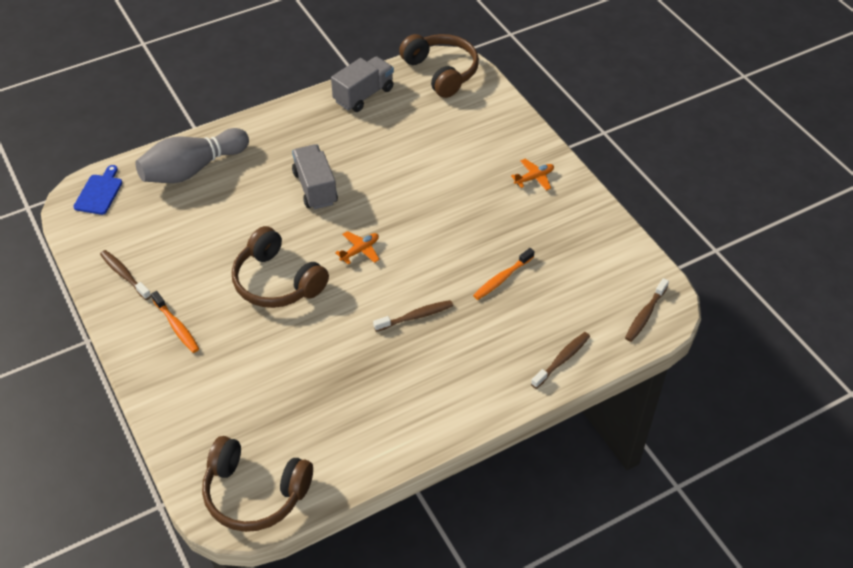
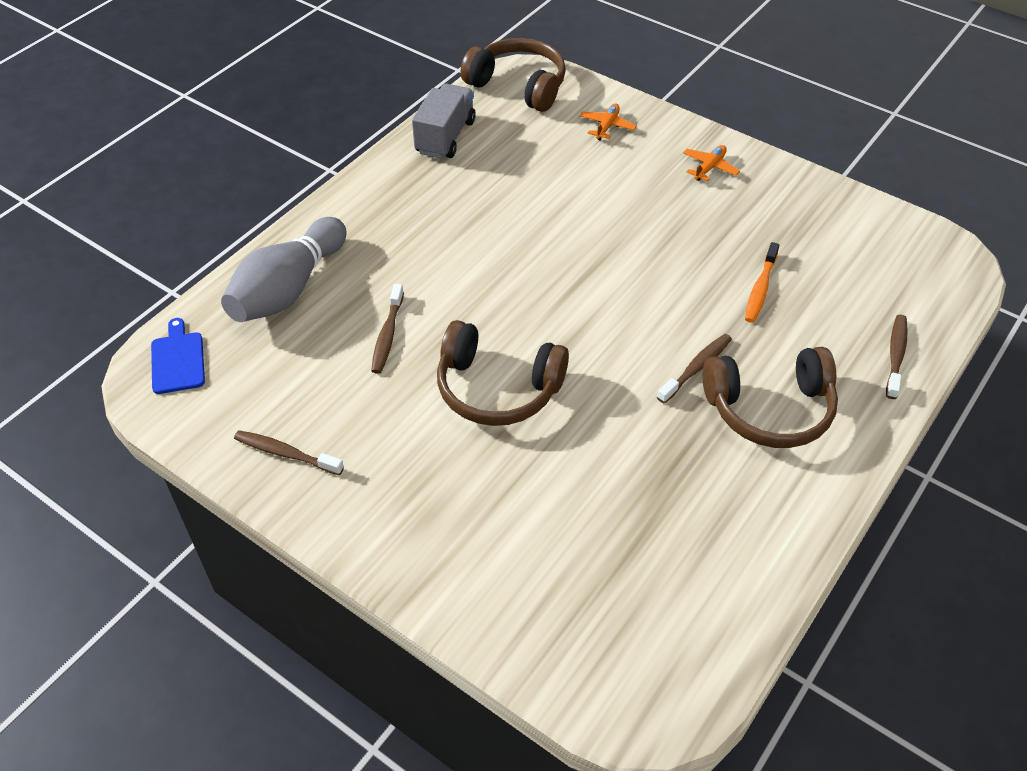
camera: 25 degrees left, 0 degrees up
orange toothbrush [151,291,199,353] -> none
brown headphones [202,436,313,532] -> brown headphones moved to [703,347,838,448]
grey truck [292,144,338,209] -> none
orange plane [335,231,380,264] -> orange plane moved to [580,104,637,140]
brown toothbrush [625,278,669,342] -> brown toothbrush moved to [371,284,404,374]

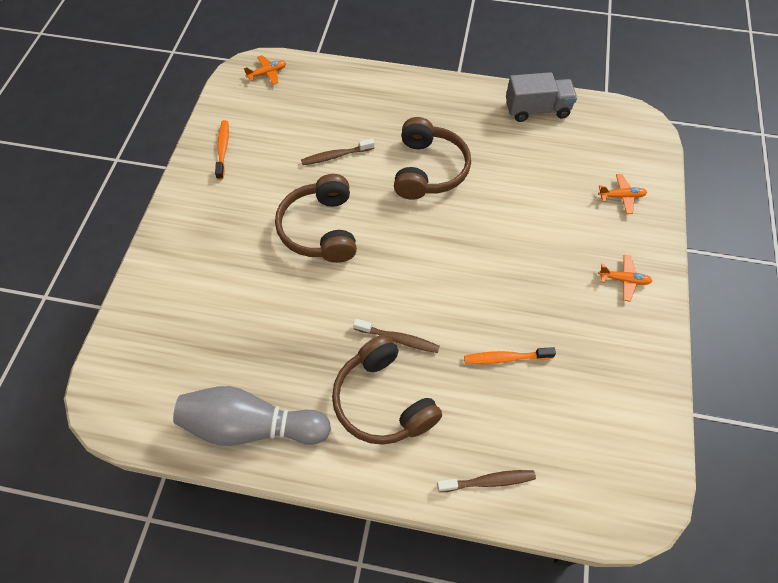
camera: 65 degrees right, 10 degrees up
blue cutting board [151,318,205,394] -> orange plane [244,55,286,85]
grey bowling pin [221,217,346,322] -> grey bowling pin moved to [173,386,331,446]
brown toothbrush [234,430,344,475] -> orange toothbrush [215,120,229,180]
brown headphones [461,38,566,112] -> brown headphones moved to [394,117,471,200]

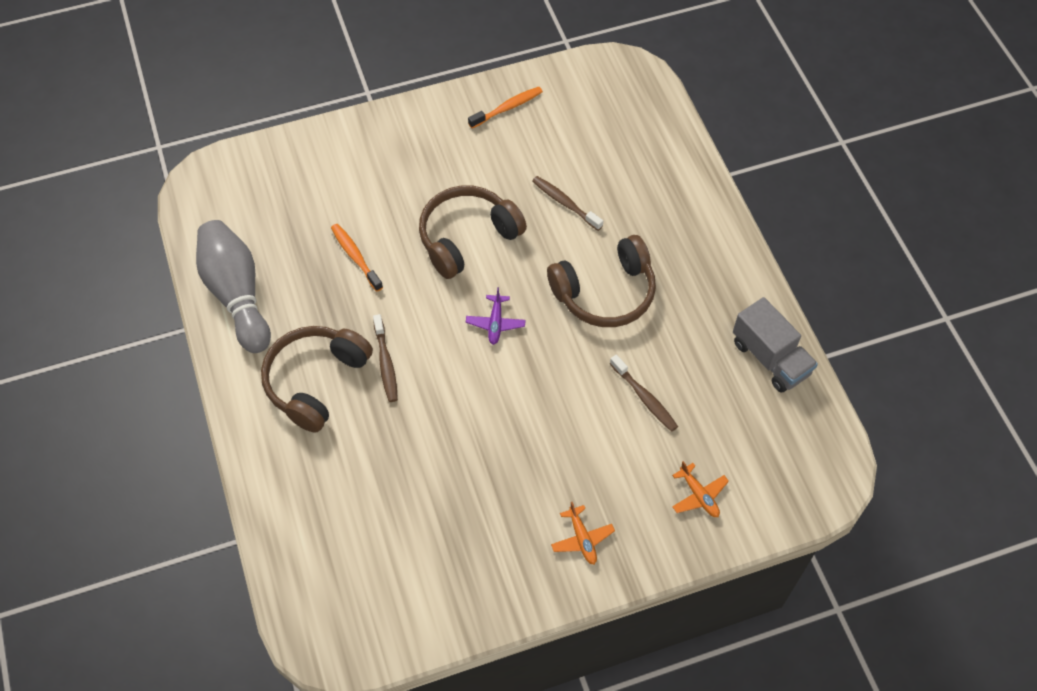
camera: 60 degrees right, 0 degrees up
orange plane [244,55,286,85] -> none
brown toothbrush [437,470,536,492] -> brown toothbrush moved to [610,354,678,432]
orange toothbrush [464,347,556,364] -> orange toothbrush moved to [331,224,383,292]
none -> purple plane [466,287,526,345]

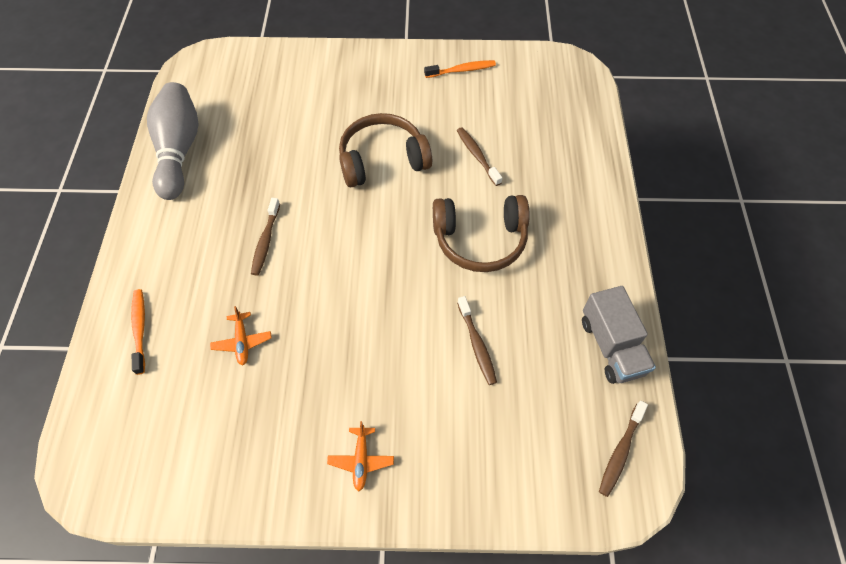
camera: 20 degrees right, 0 degrees up
brown headphones [261,326,373,433] -> none
orange toothbrush [331,224,383,292] -> orange toothbrush moved to [131,289,145,375]
purple plane [466,287,526,345] -> none
orange plane [672,461,729,517] -> orange plane moved to [210,306,272,365]
none -> brown toothbrush [599,401,648,497]

